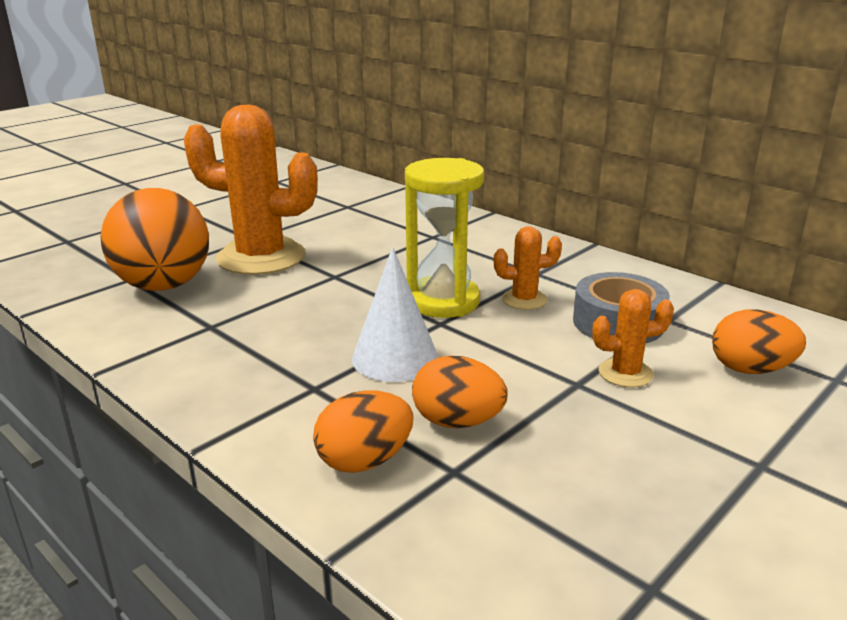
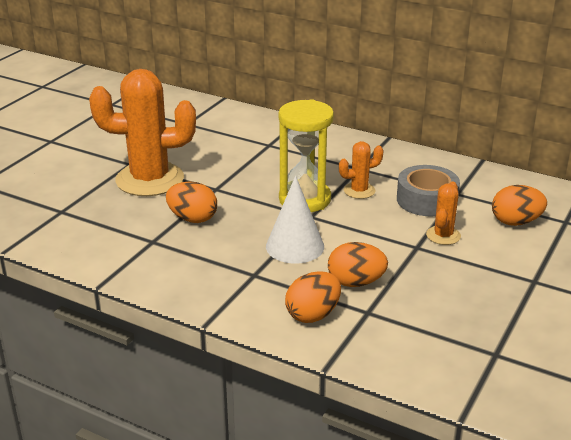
camera: 15 degrees left, 5 degrees up
orange ball [100,188,209,291] -> none
orange cactus [592,289,674,387] -> orange cactus turned 45 degrees counterclockwise [426,182,461,245]
none -> orange egg [166,181,217,223]

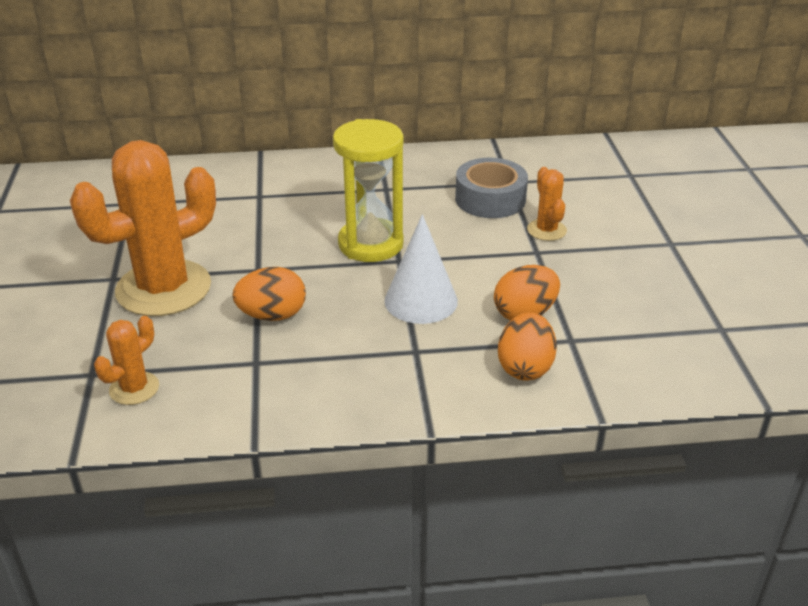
camera: 35 degrees left, 5 degrees up
orange cactus [339,141,384,199] -> orange cactus moved to [94,316,159,405]
orange egg [492,185,547,226] -> none

